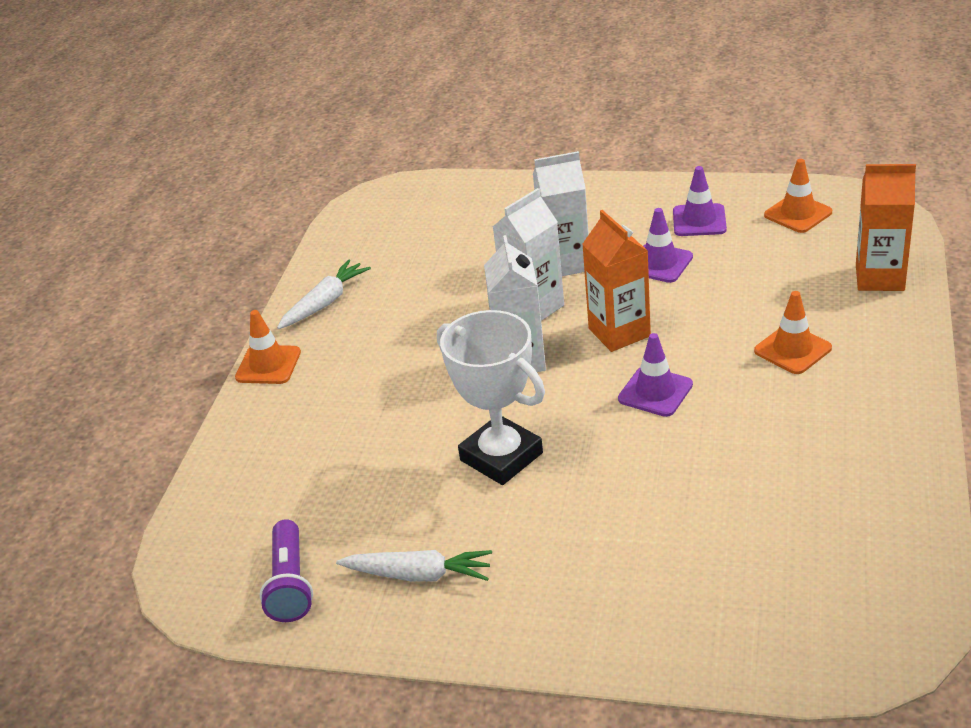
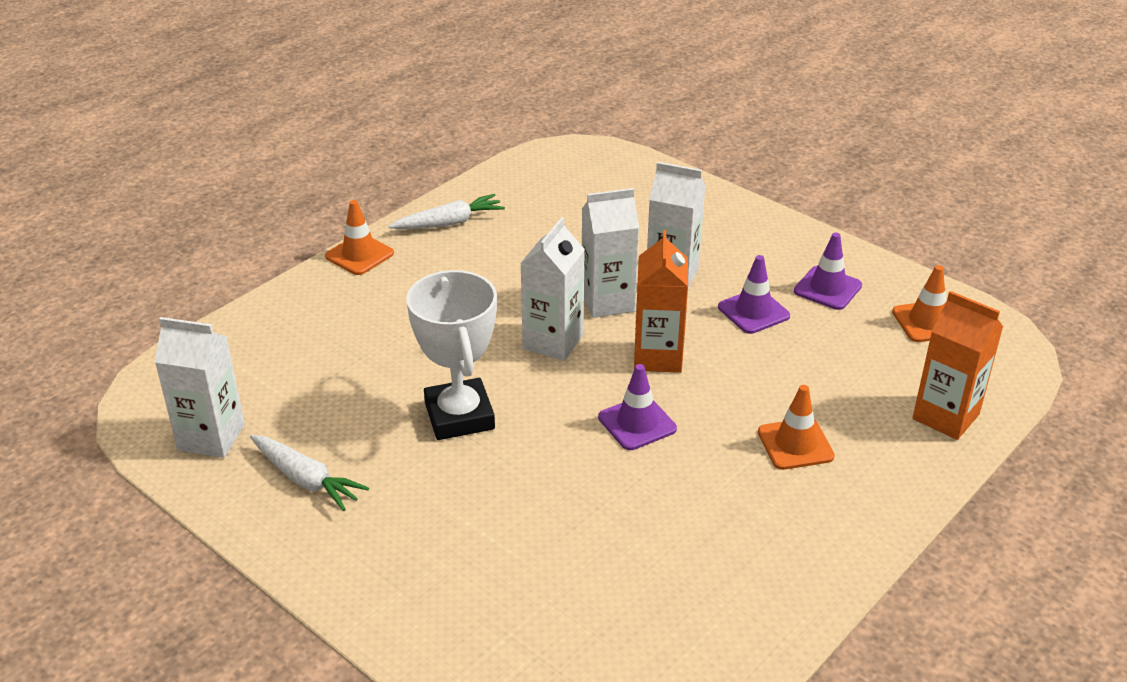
camera: 25 degrees right, 0 degrees up
purple flashlight [260,519,313,622] -> white carton [155,317,245,458]

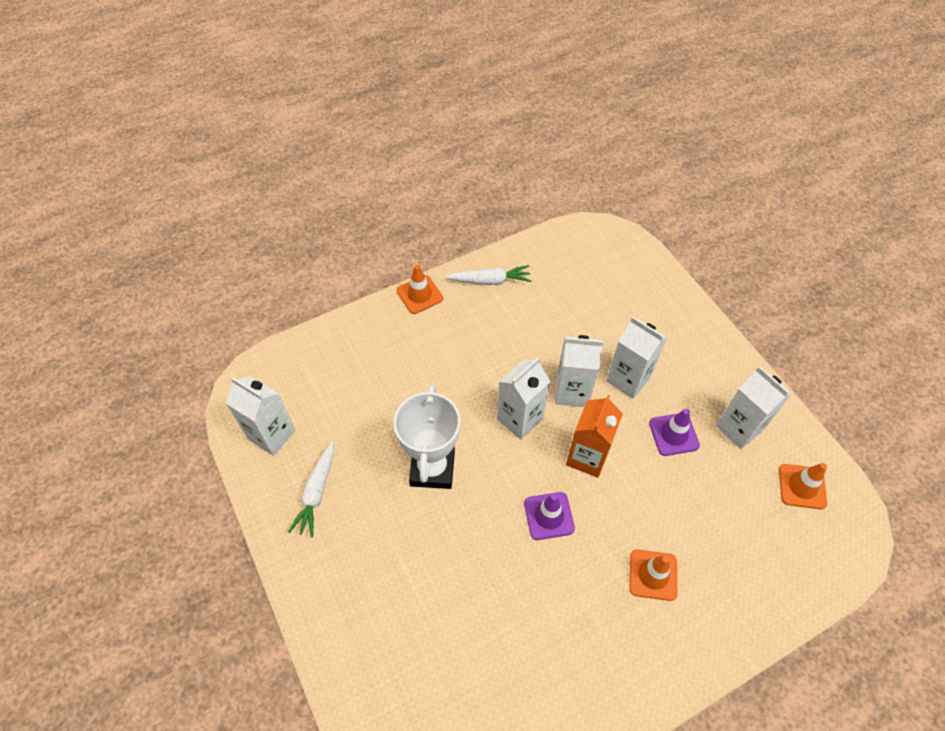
camera: 20 degrees right, 20 degrees up
white carrot [250,435,369,511] -> white carrot turned 45 degrees clockwise [288,441,334,537]
purple traffic cone [794,233,862,310] -> white carton [716,366,792,449]
orange carton [912,291,1003,440] -> none

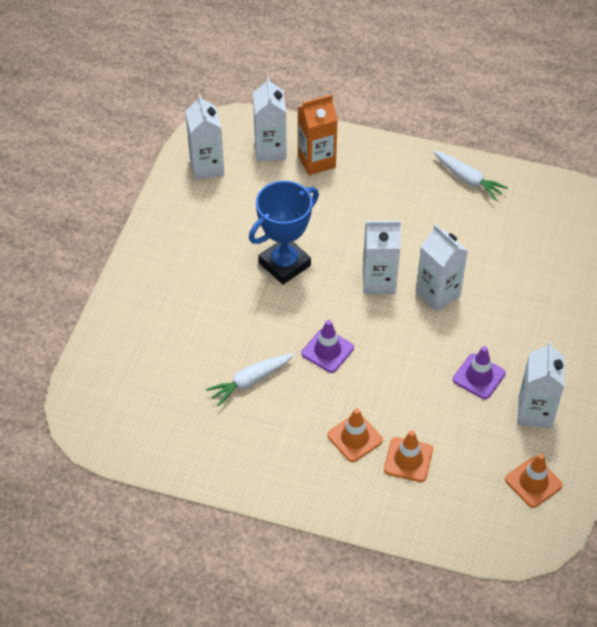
camera: 45 degrees right, 5 degrees down
white carrot [288,441,334,537] -> white carrot moved to [206,353,294,406]
white trophy [394,384,460,489] -> blue trophy [249,181,319,285]
orange traffic cone [397,265,443,314] -> orange traffic cone moved to [384,430,433,482]
orange carton [566,395,623,478] -> orange carton moved to [297,95,338,175]
white carton [606,317,667,399] -> white carton moved to [253,77,287,162]

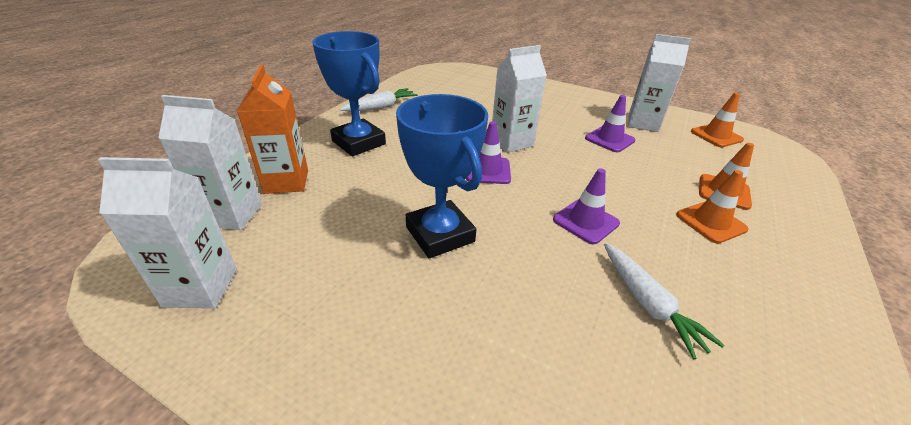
camera: 80 degrees left, 15 degrees down
white carton [363,221,401,294] -> purple traffic cone [466,121,511,184]
none -> blue trophy [312,31,386,156]

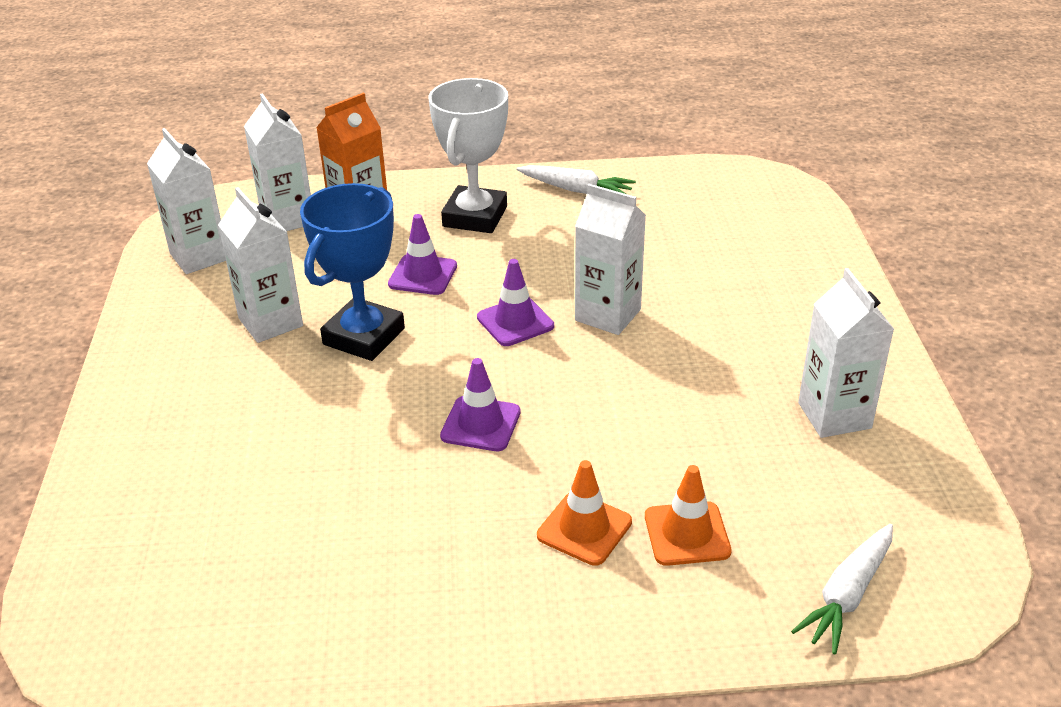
camera: 60 degrees right, 0 degrees up
blue trophy [312,31,386,156] -> white trophy [429,78,508,233]
purple traffic cone [585,95,635,152] -> purple traffic cone moved to [388,214,457,295]
white carrot [604,243,725,359] -> white carrot moved to [791,524,893,654]
orange traffic cone [691,93,744,147] -> none
none -> white carton [218,187,303,343]

